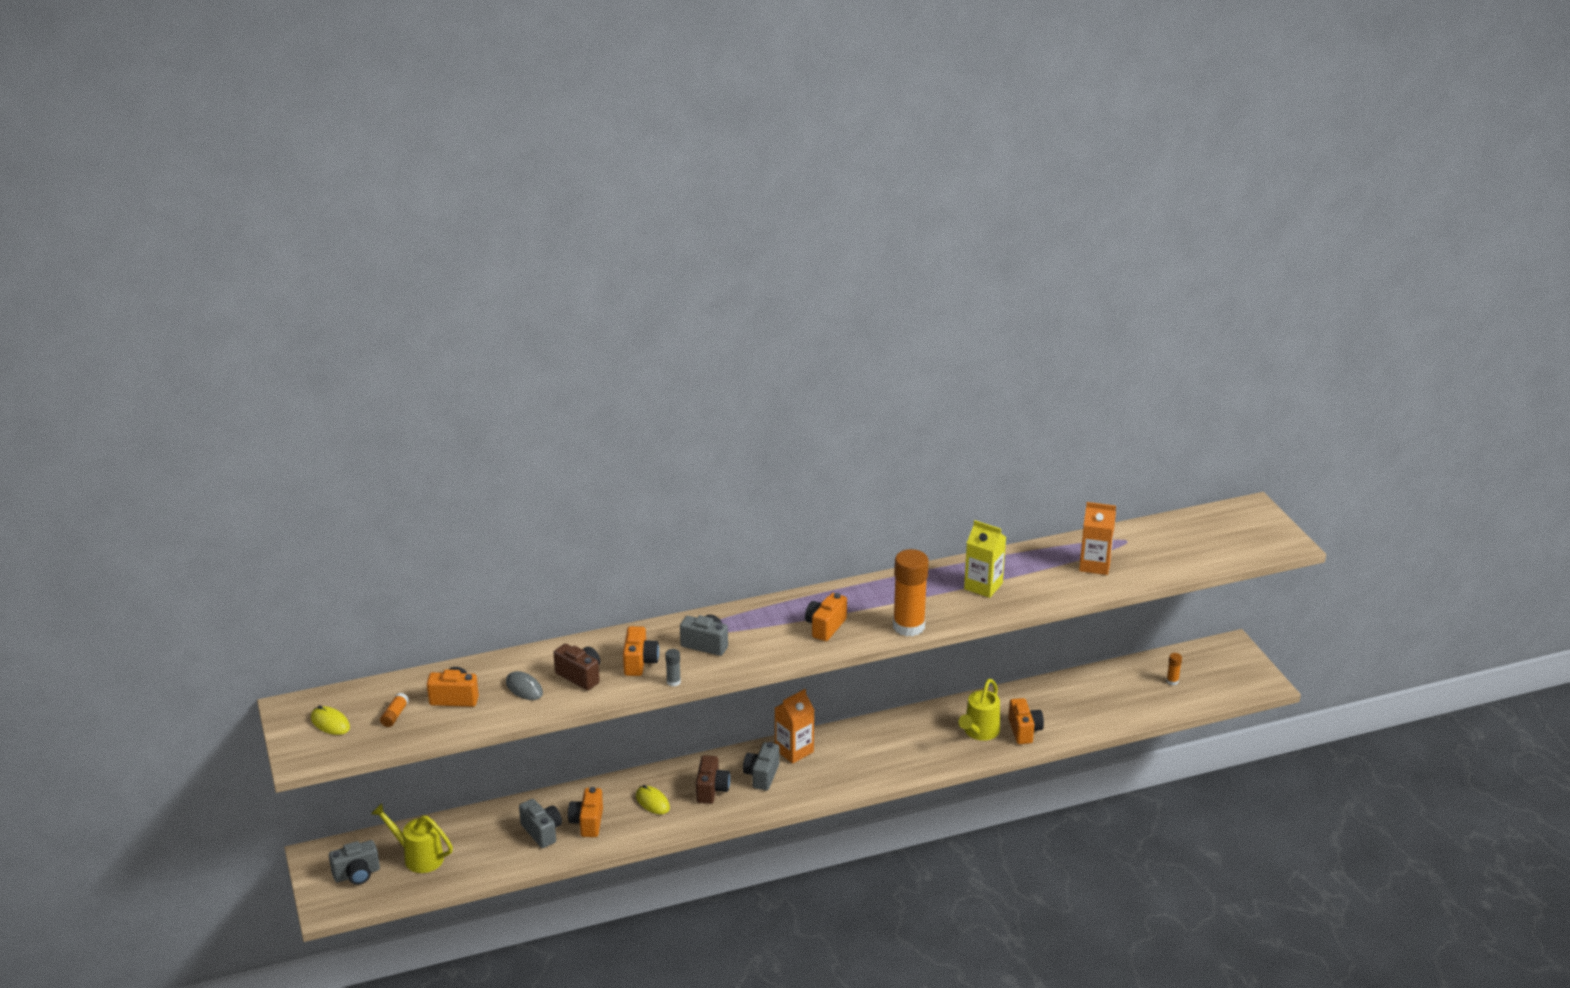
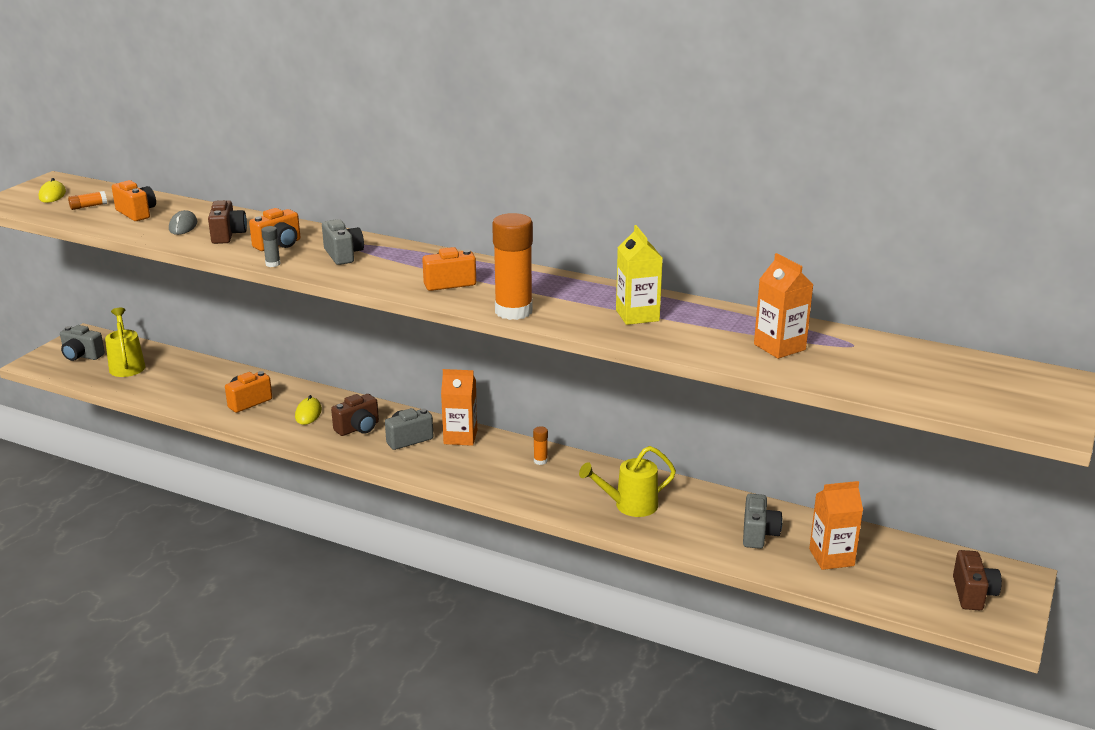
camera: 45 degrees right, 5 degrees down
grey camera [519,799,562,848] -> grey camera moved to [743,494,783,549]
orange camera [1008,698,1044,744] -> none
orange glue stick [1166,653,1182,685] -> orange glue stick moved to [533,426,548,465]
none -> orange carton [809,481,863,570]
none -> brown camera [953,550,1002,610]

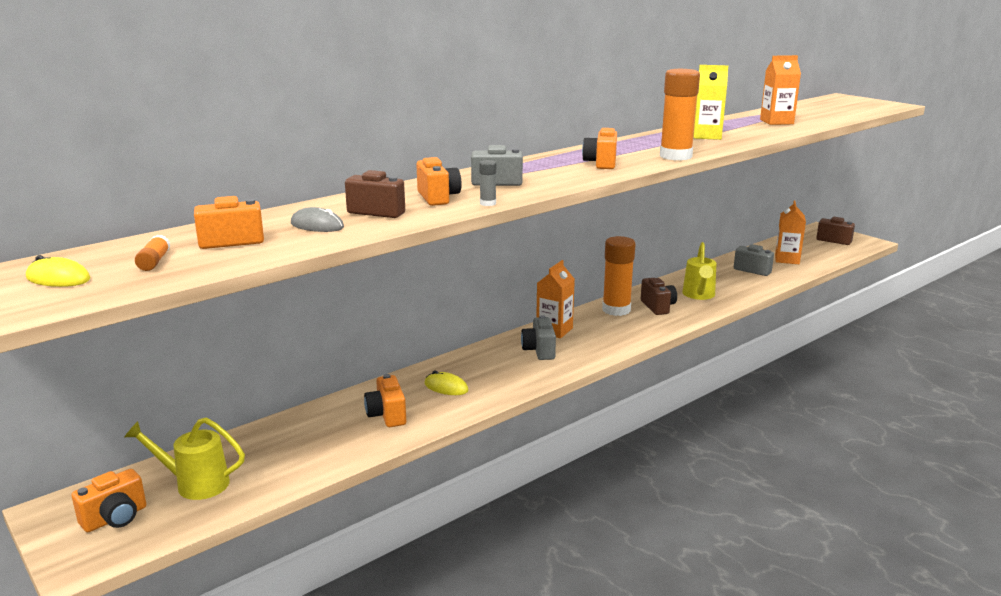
camera: 65 degrees left, 5 degrees down
grey camera [60,325,105,361] -> orange camera [71,469,146,532]
brown camera [331,394,379,436] -> brown camera moved to [641,278,677,315]
orange glue stick [533,426,548,465] -> orange glue stick [602,236,636,316], size x2.37

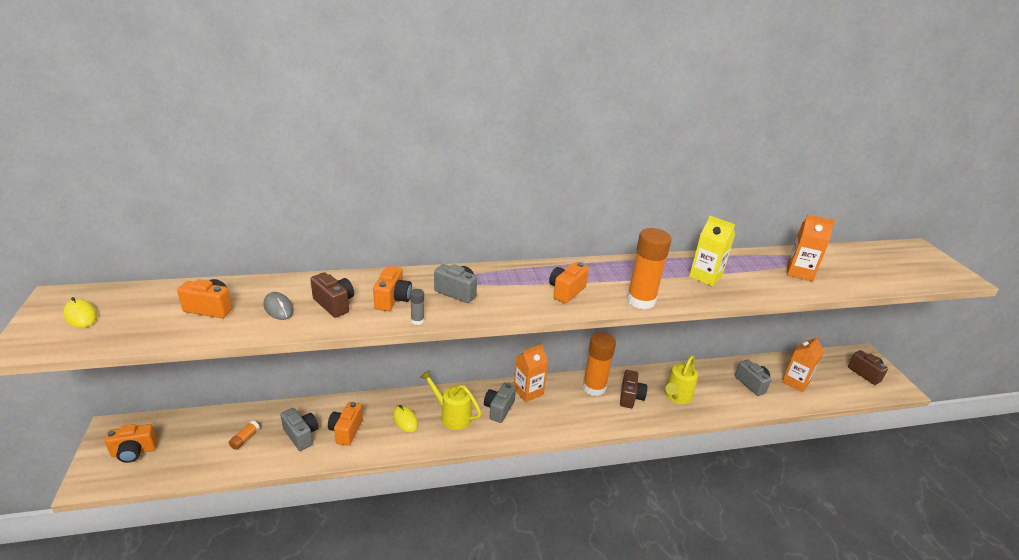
camera: 25 degrees right, 10 degrees up
yellow watering can [124,418,245,500] -> yellow watering can moved to [420,370,481,430]
orange glue stick [135,235,170,271] -> orange glue stick moved to [229,421,260,450]
none -> grey camera [280,408,318,451]

